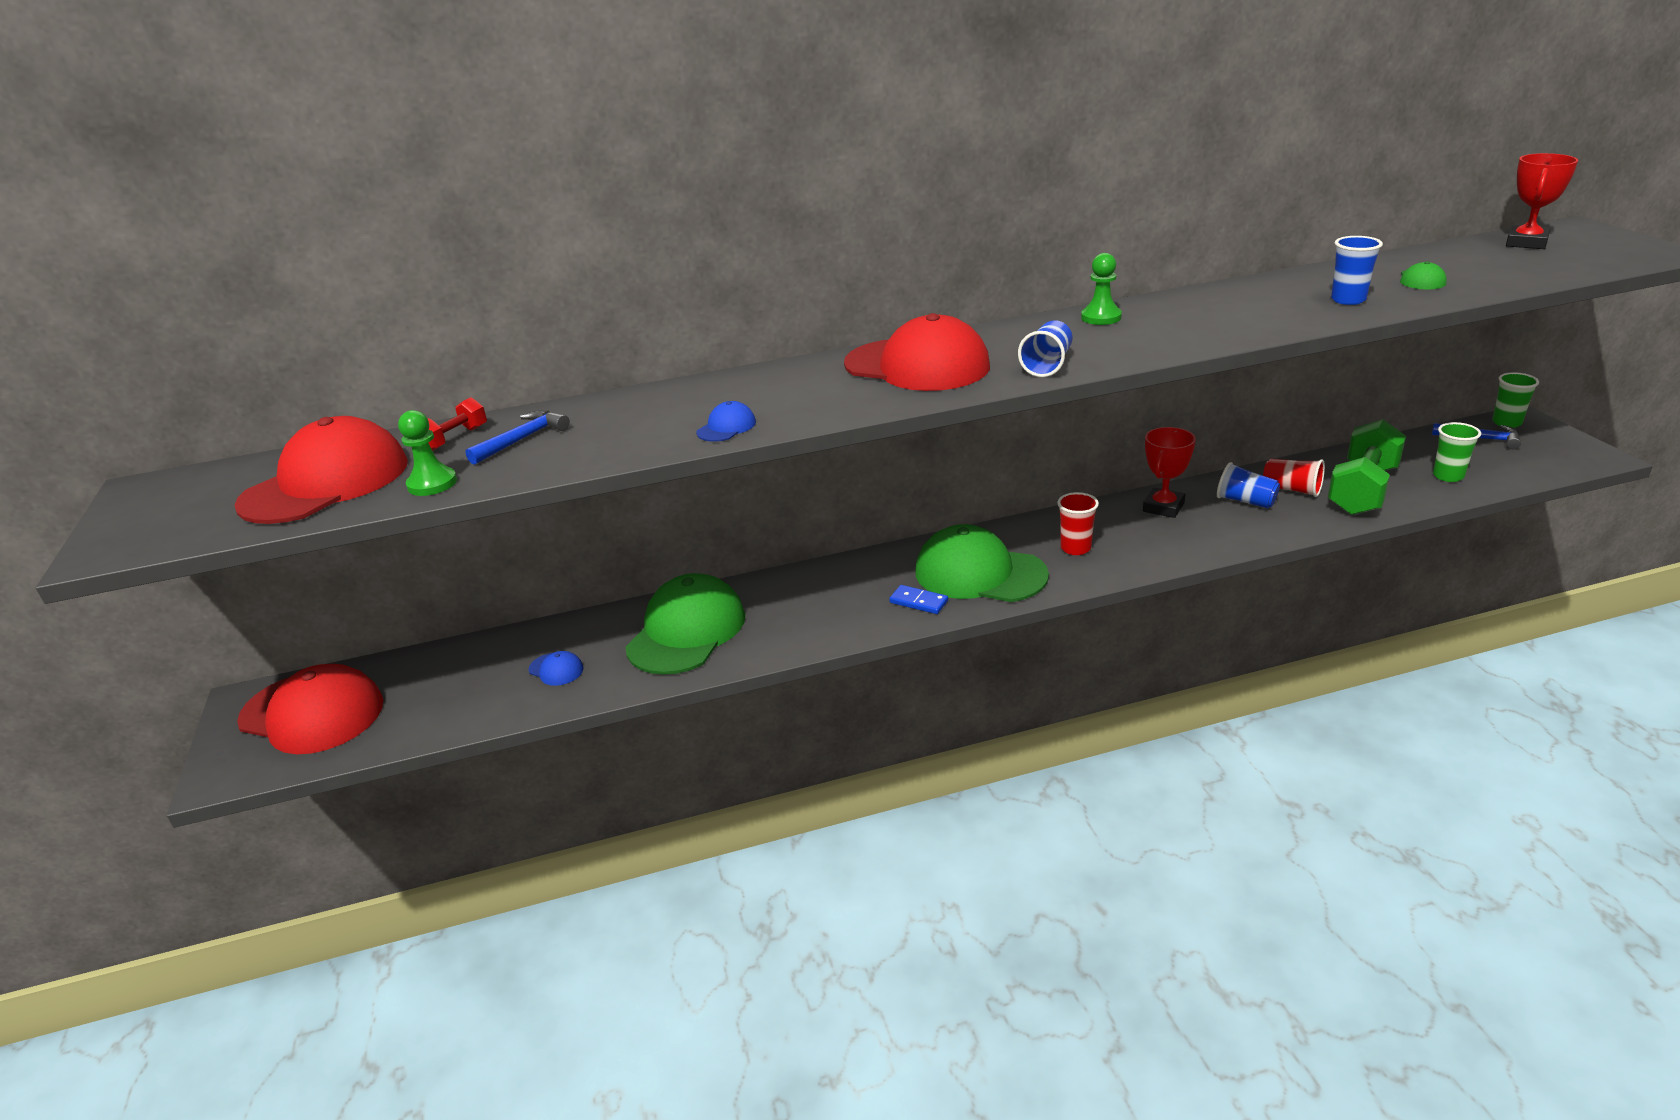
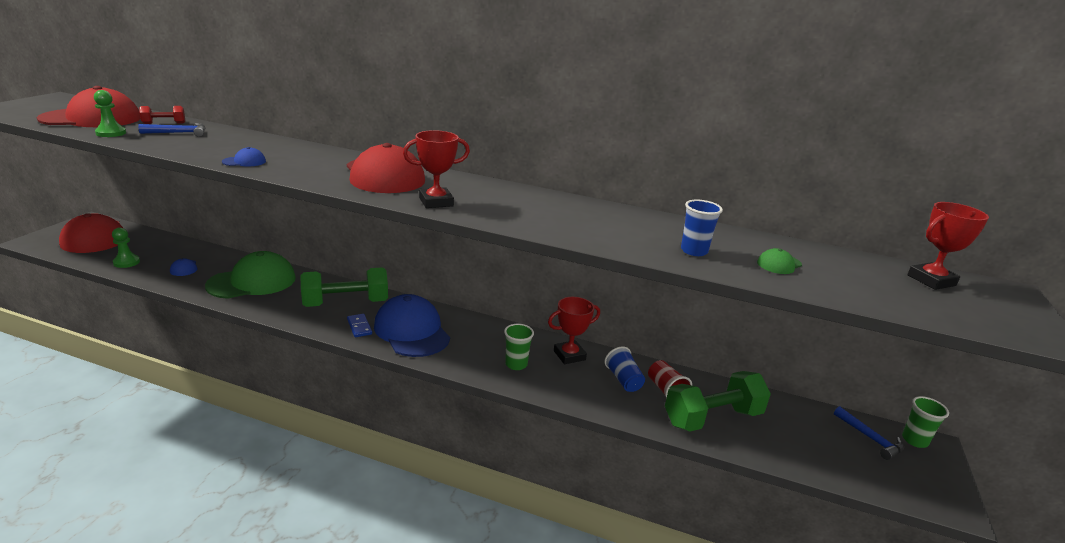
camera: 30 degrees right, 5 degrees down
green cap [915,524,1049,602] -> blue cap [374,294,450,357]
blue cup [1018,320,1073,377] -> red trophy [403,130,470,208]
red cup [1057,492,1099,555] -> none
green pawn [1081,253,1122,325] -> green pawn moved to [112,227,140,268]
green cup [1433,422,1481,482] -> green cup moved to [504,324,534,370]
none -> green dumbbell [300,267,388,307]

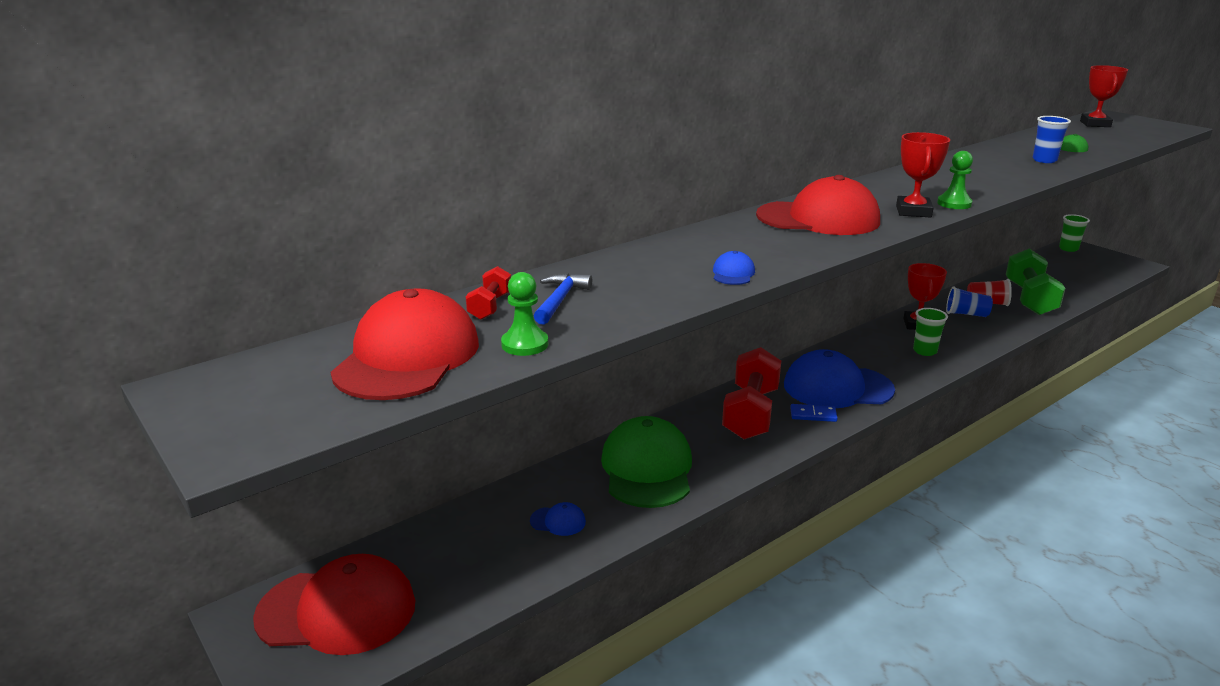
camera: 55 degrees left, 0 degrees up
green pawn [112,227,140,268] -> green pawn moved to [937,151,973,209]
green dumbbell [300,267,388,307] -> red dumbbell [722,347,781,439]
blue hammer [834,406,904,460] -> none

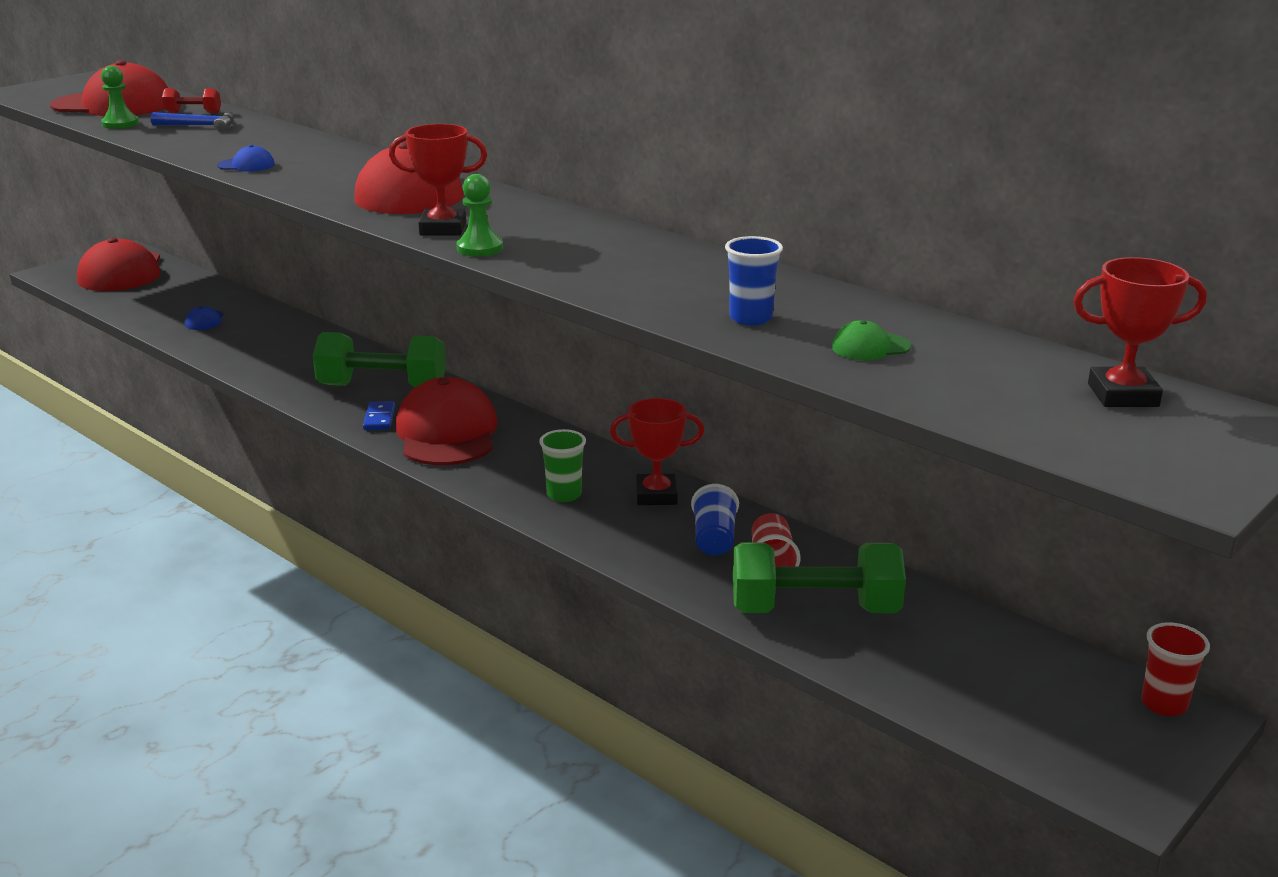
camera: 80 degrees right, 0 degrees up
green cap [601,416,692,508] -> none
red dumbbell [722,347,781,439] -> green dumbbell [313,332,446,387]
blue cap [784,349,895,408] -> red cap [396,377,497,465]
green cup [1059,214,1090,252] -> red cup [1141,622,1210,716]

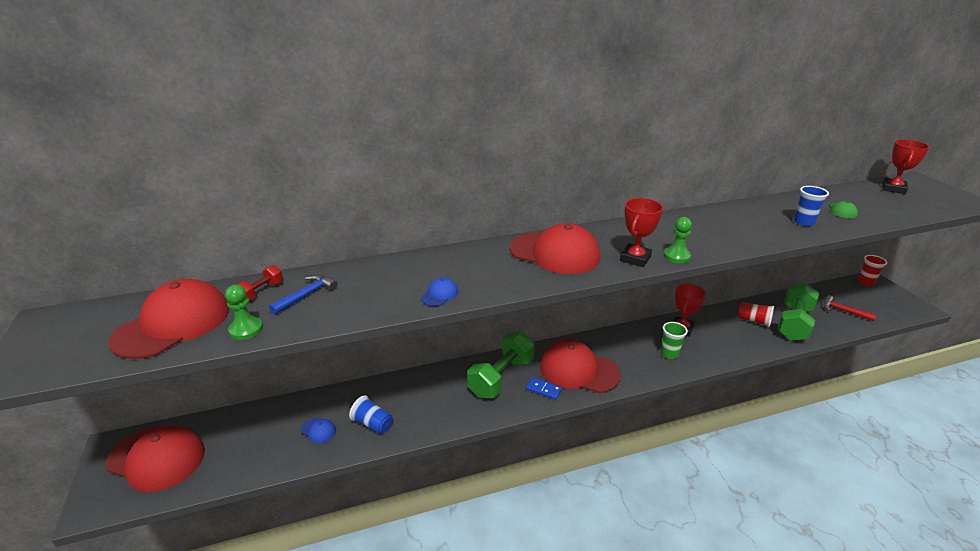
camera: 60 degrees left, 5 degrees up
blue cup [691,484,739,555] -> blue cup moved to [349,395,393,434]
none -> red hammer [824,295,876,321]

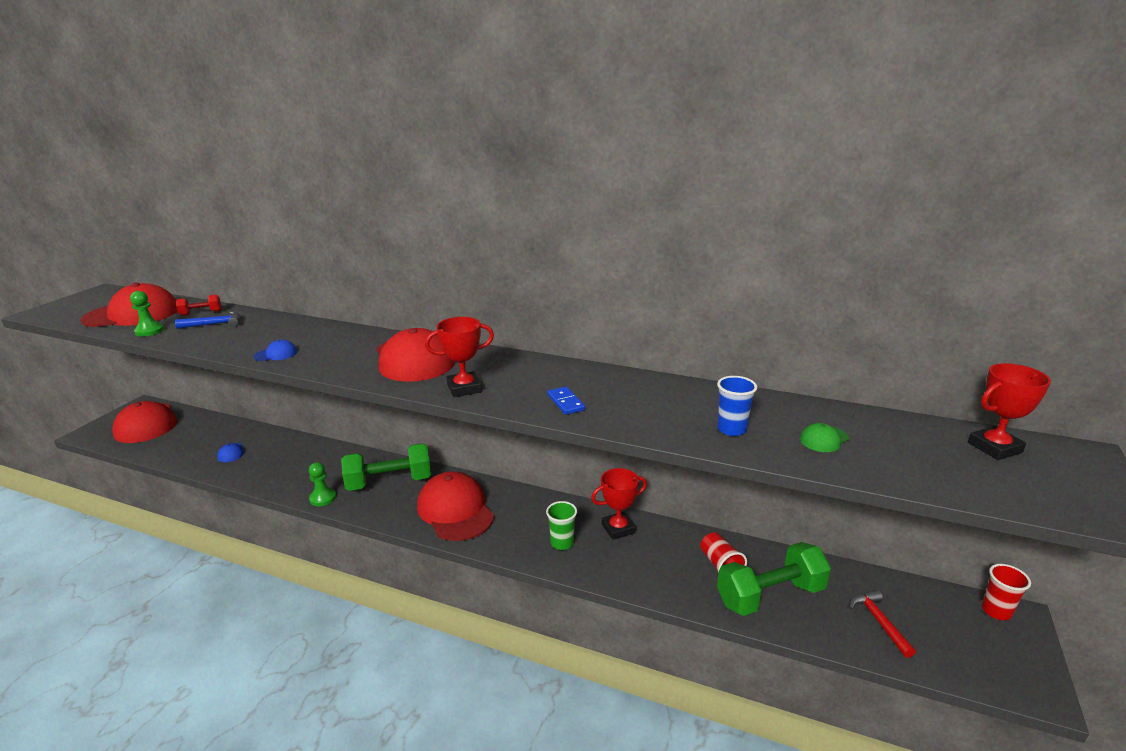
camera: 40 degrees right, 5 degrees down
blue cup [349,395,393,434] -> none
blue domino [526,378,562,400] -> blue domino moved to [547,387,585,415]
green pawn [664,217,692,263] -> green pawn moved to [309,462,336,506]

